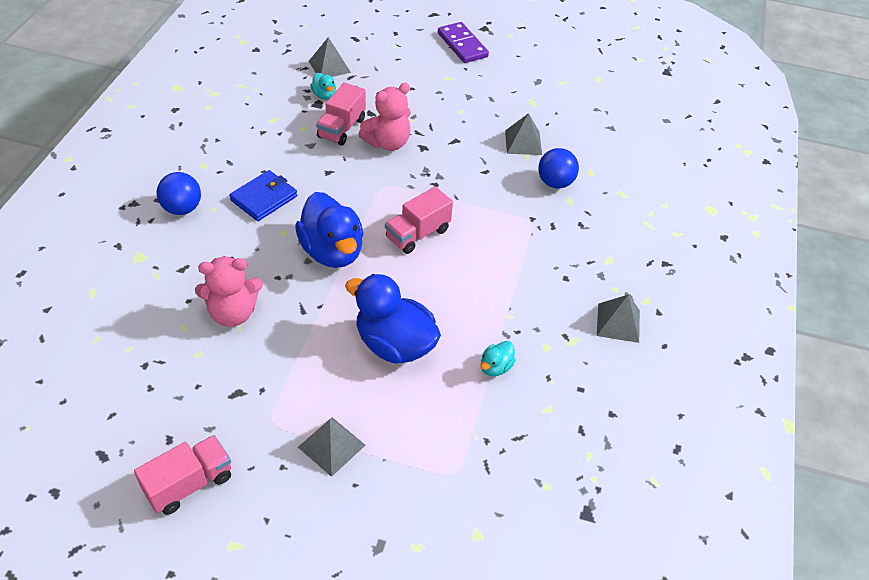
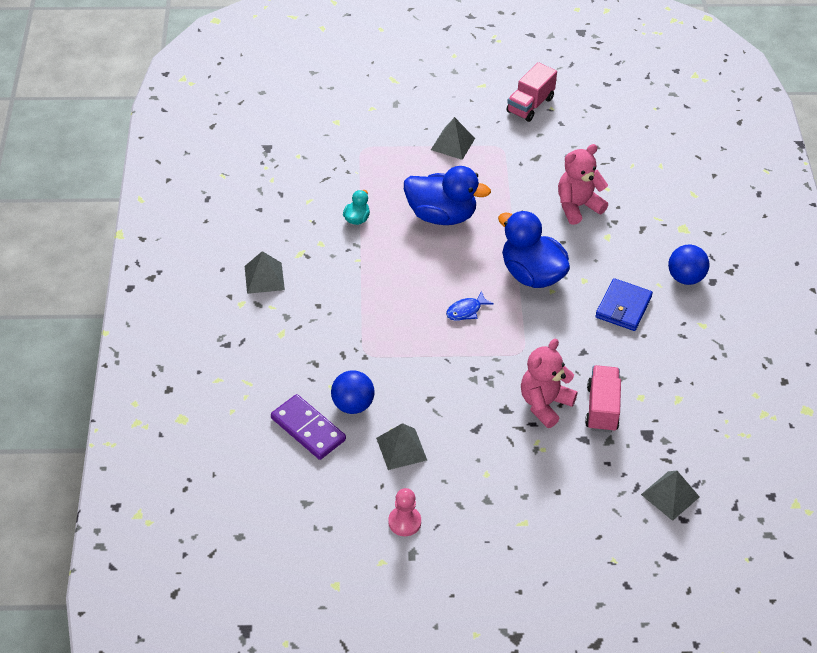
camera: 165 degrees right, 0 degrees up
turquoise duck [310,73,336,100] -> none
pink truck [385,187,453,254] -> blue fish [446,291,494,321]
purple domino [438,22,489,63] -> purple domino moved to [271,394,346,460]
none -> pink pawn [388,488,421,536]

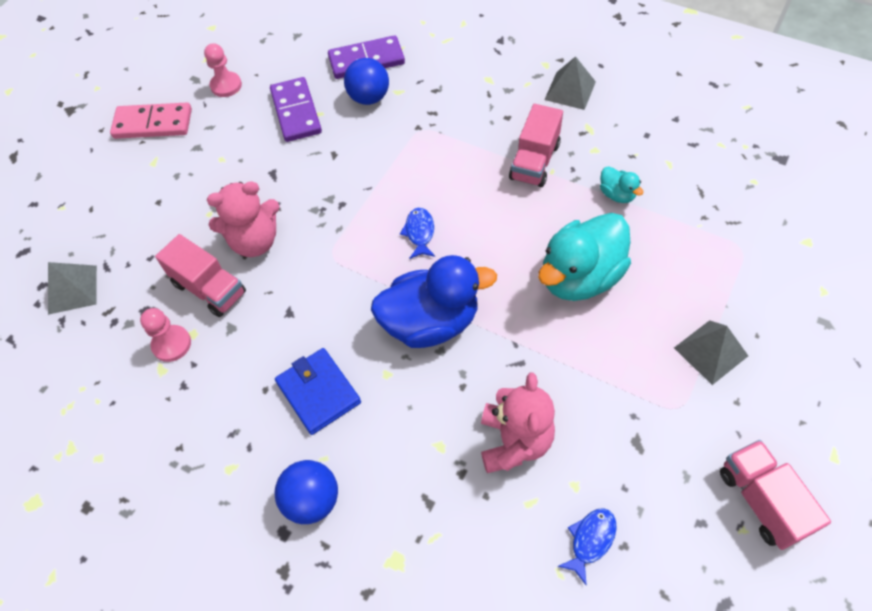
camera: 125 degrees right, 10 degrees up
grey pyramid [376,423,427,470] -> purple domino [270,77,322,142]
blue duck [404,166,491,225] -> turquoise duck [538,213,631,301]
pink teddy bear [521,339,578,428] -> pink teddy bear turned 90 degrees clockwise [207,181,280,257]
none -> pink domino [110,103,192,139]
none -> pink pawn [140,308,191,362]
none -> pink truck [509,104,563,187]
none -> blue fish [558,508,617,586]

